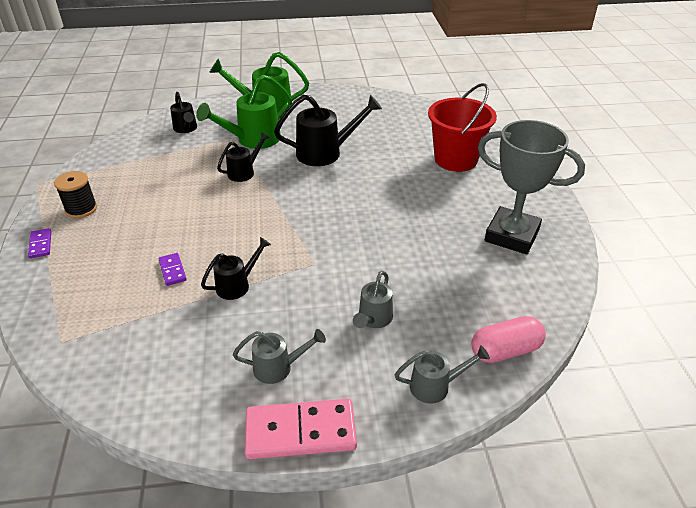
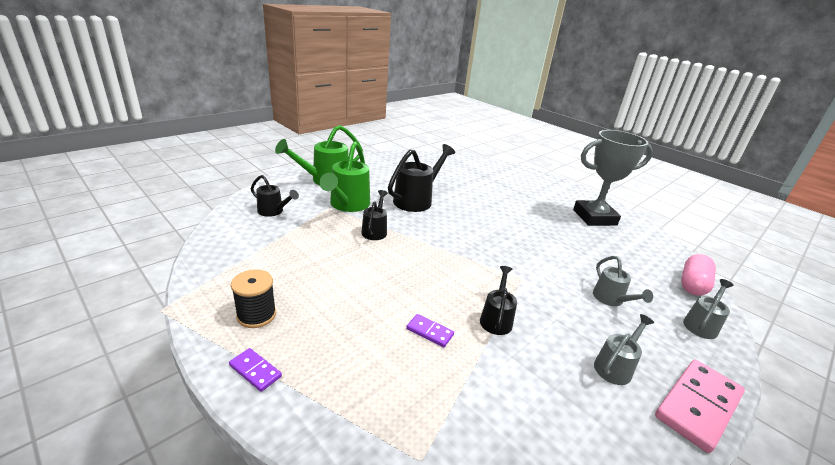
camera: 40 degrees left, 10 degrees down
red bucket [428,83,497,172] -> none

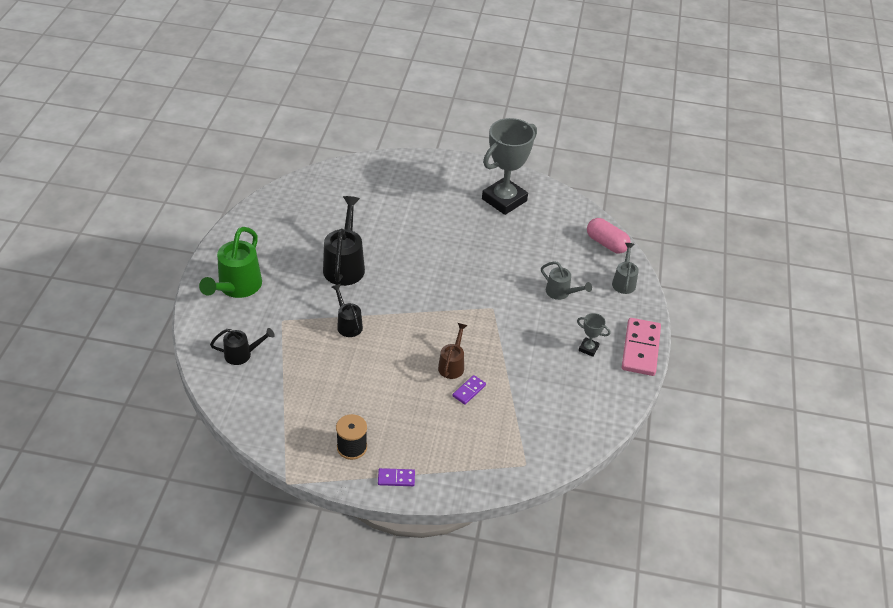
camera: 35 degrees left, 15 degrees up
green watering can [319,142,370,212] -> none
purple domino [406,314,454,347] -> purple domino turned 45 degrees counterclockwise [452,375,486,405]
black watering can [480,266,517,335] -> none
grey watering can [594,314,654,385] -> grey trophy [577,313,610,357]
pink capsule [681,254,716,296] -> pink capsule turned 45 degrees counterclockwise [587,218,631,254]
none -> brown watering can [438,323,468,379]

